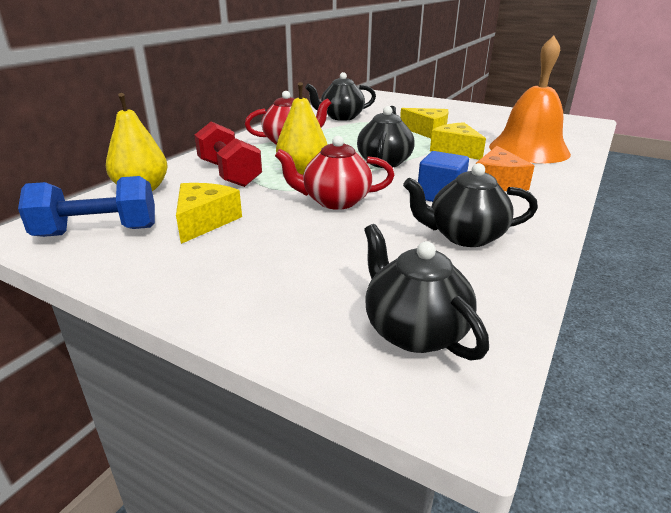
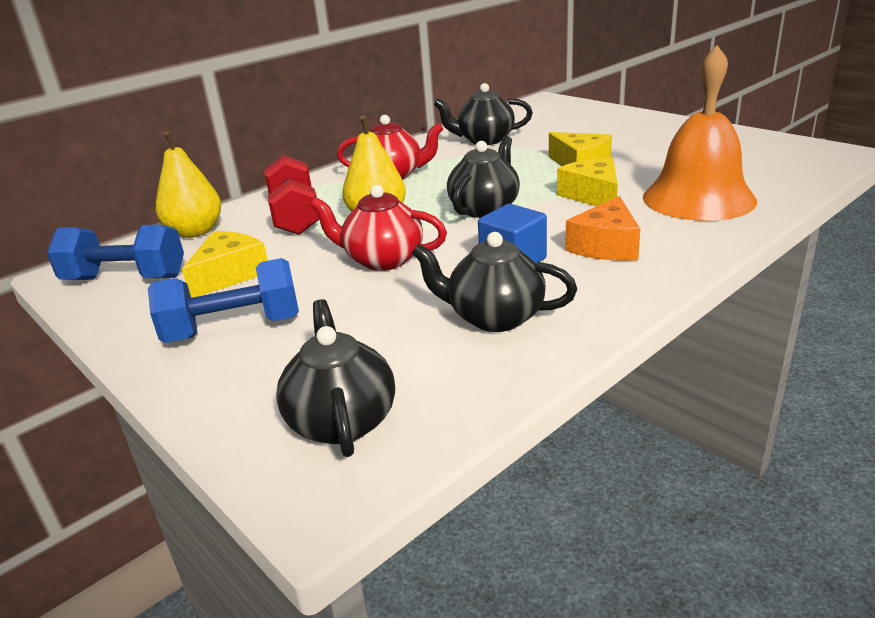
camera: 20 degrees right, 0 degrees up
none -> blue dumbbell [148,258,299,343]

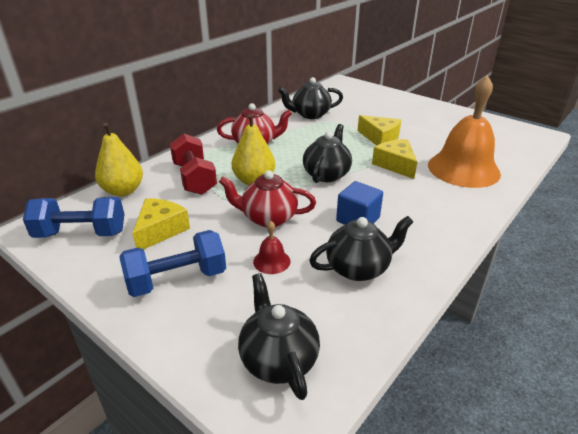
camera: 10 degrees left, 5 degrees up
black teapot [412,232,577,332] -> black teapot turned 150 degrees clockwise [309,216,413,281]
orange cheese [565,196,640,261] -> none
none -> red bell [253,221,290,274]

